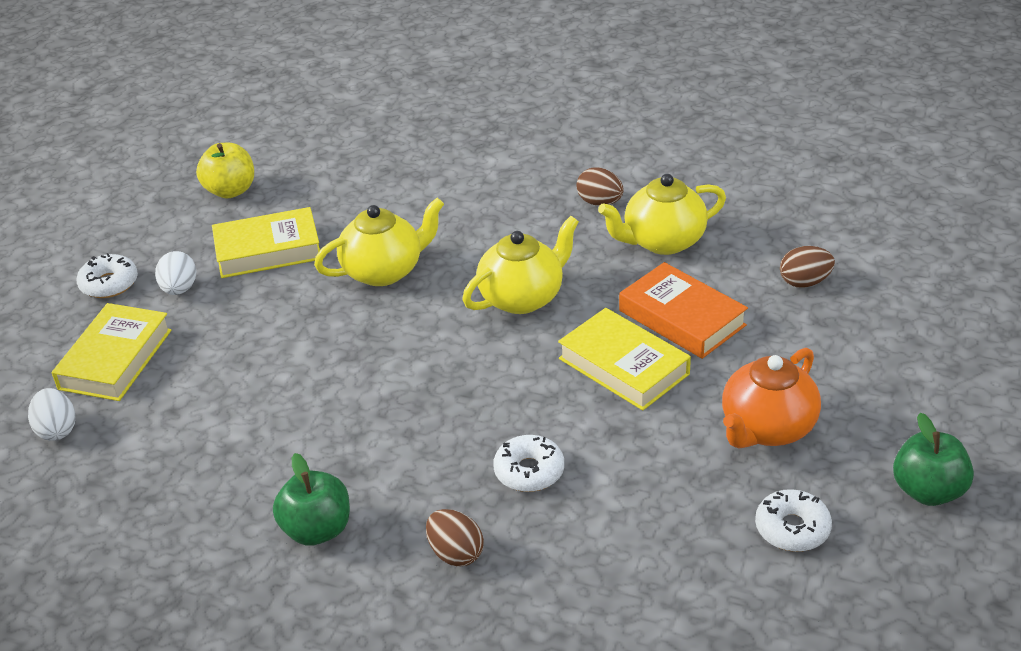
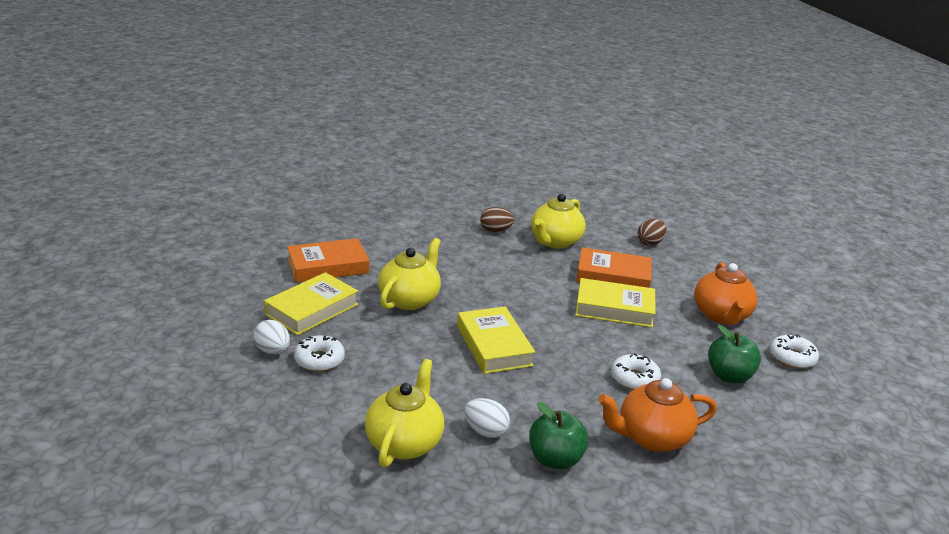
camera: 40 degrees left, 10 degrees down
white egg [28,388,76,441] -> white egg moved to [464,398,510,438]
yellow book [52,303,172,401] -> yellow book moved to [457,306,535,374]
white donut [76,253,138,298] -> white donut moved to [294,335,345,372]
yellow apple [196,143,254,199] -> none
brown egg [426,509,484,567] -> orange teapot [598,378,717,452]
yellow teapot [462,216,579,314] -> yellow teapot moved to [365,359,444,468]
green apple [893,413,974,506] -> green apple moved to [708,325,761,383]
none -> orange book [287,238,369,283]

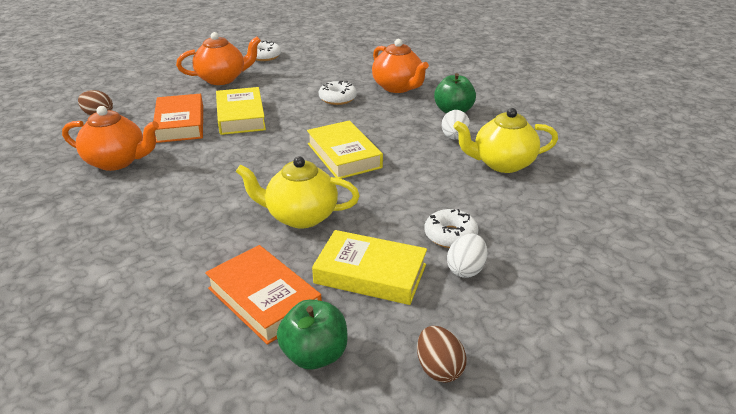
camera: 110 degrees left, 5 degrees up
yellow book [457,306,535,374] -> yellow book turned 75 degrees counterclockwise [307,120,383,179]
brown egg [480,207,515,232] -> brown egg moved to [417,326,466,383]
yellow teapot [531,194,586,249] -> orange teapot [62,106,159,171]
green apple [708,325,761,383] -> green apple moved to [277,300,348,370]

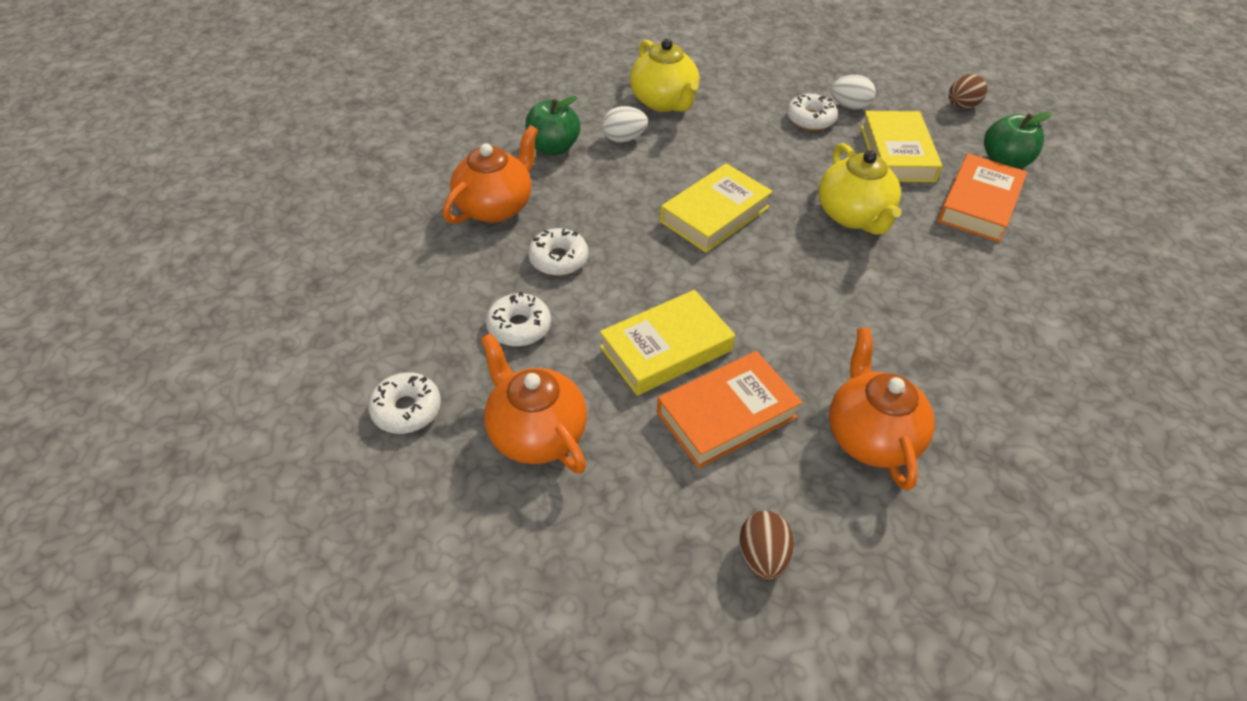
camera: 110 degrees left, 15 degrees up
none -> white donut [486,292,551,346]

